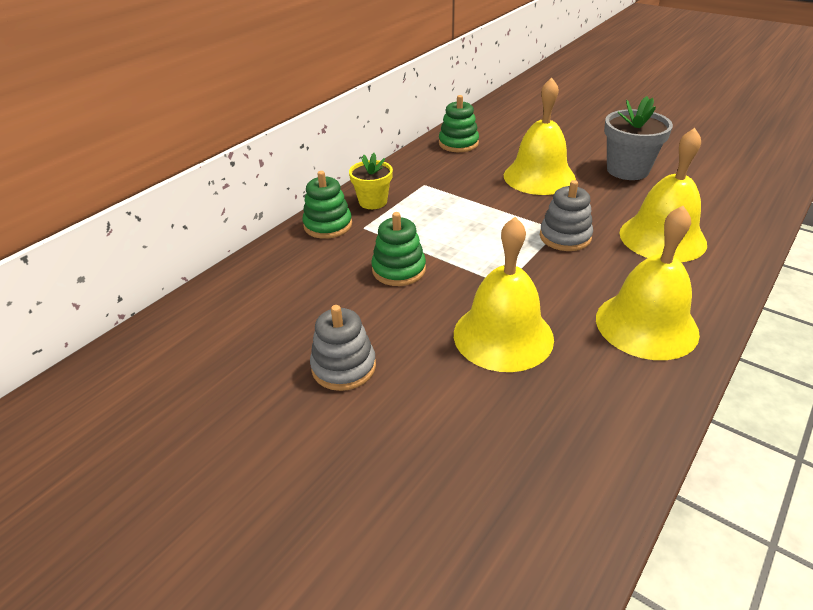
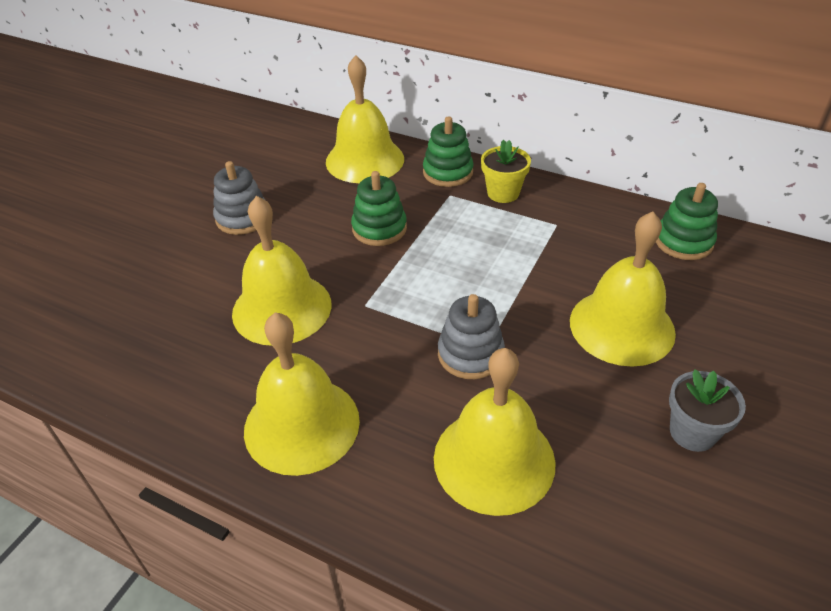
camera: 80 degrees right, 5 degrees up
grey flower pot [604,96,673,180] -> grey flower pot [669,369,746,452], size x0.66
none -> yellow bell [326,55,404,183]

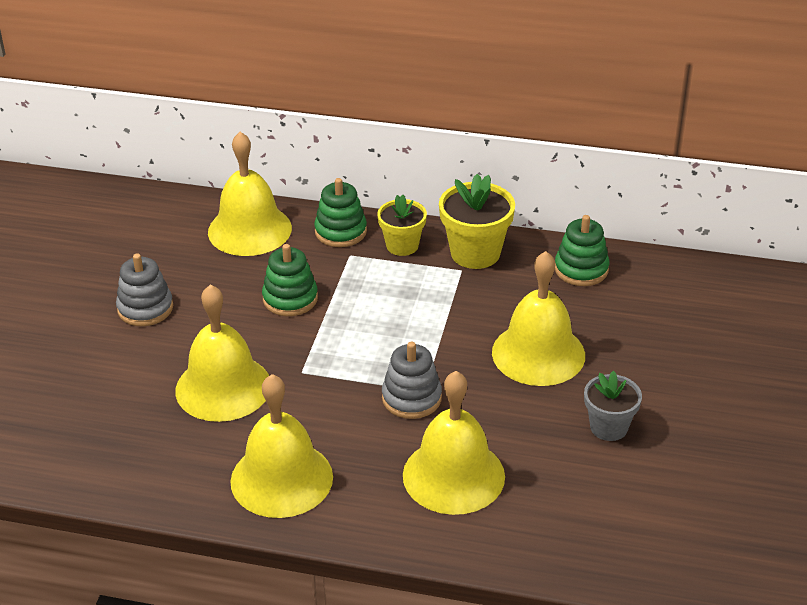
camera: 15 degrees left, 5 degrees down
none -> yellow flower pot [439,174,515,269]

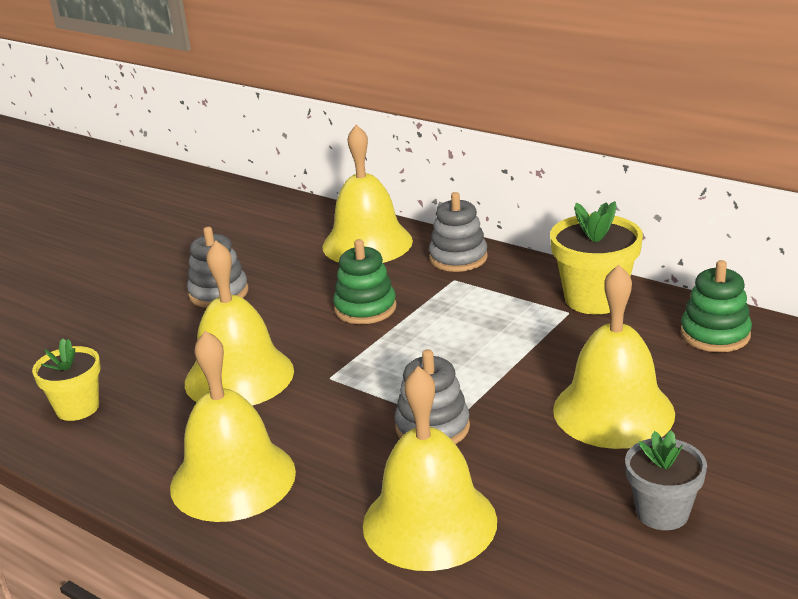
camera: 25 degrees right, 10 degrees down
green stacking toy [314,178,367,247] -> grey stacking toy [429,192,488,272]
yellow flower pot [377,195,427,256] -> yellow flower pot moved to [32,338,101,421]

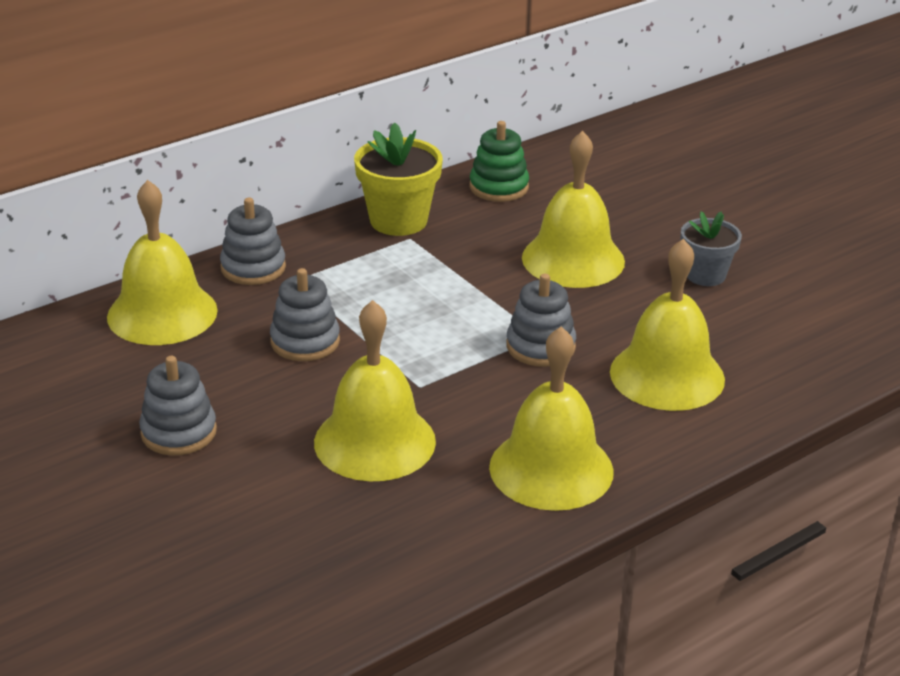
camera: 75 degrees left, 5 degrees up
yellow flower pot [32,338,101,421] -> none
green stacking toy [333,239,397,324] -> grey stacking toy [270,268,340,361]

